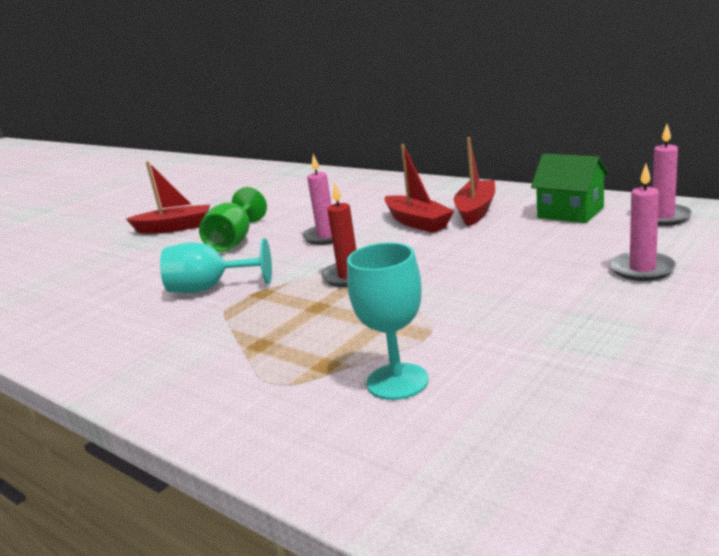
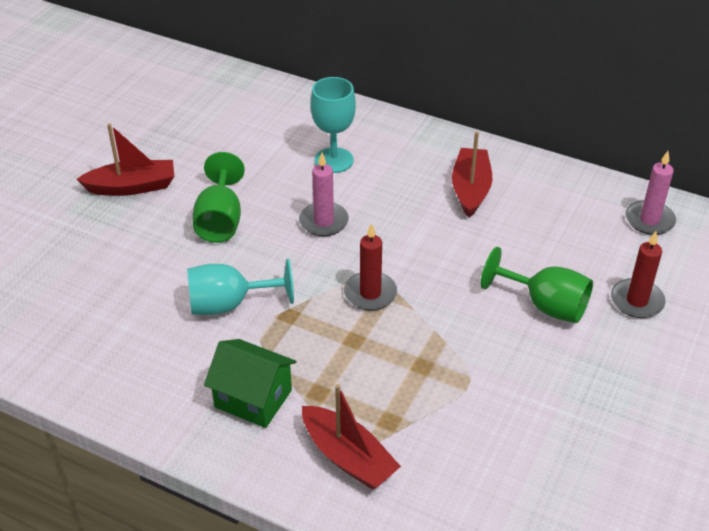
camera: 15 degrees left, 20 degrees up
turquoise goblet [347,243,429,400] -> turquoise goblet moved to [310,77,356,173]
red boat [384,144,454,233] -> red boat moved to [302,384,401,489]
green house [531,153,609,223] -> green house moved to [204,339,297,428]
pink candle [610,164,677,281] -> red candle [611,231,666,318]
none -> green goblet [481,247,593,323]

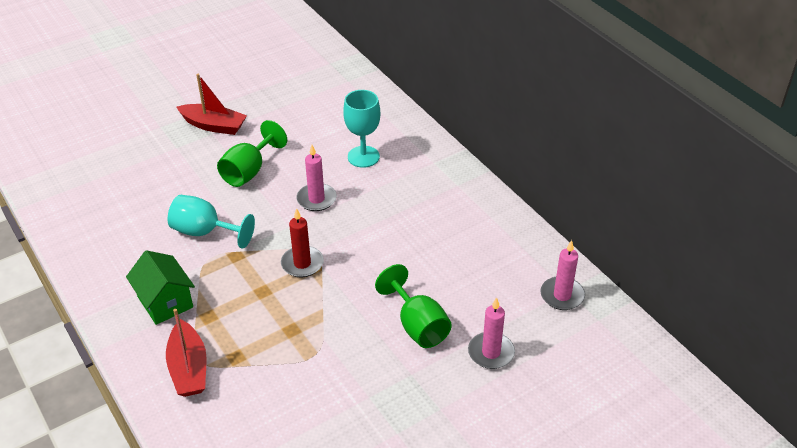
camera: 30 degrees right, 0 degrees up
red boat [452,132,492,218] -> none
red candle [611,231,666,318] -> pink candle [468,297,515,369]

